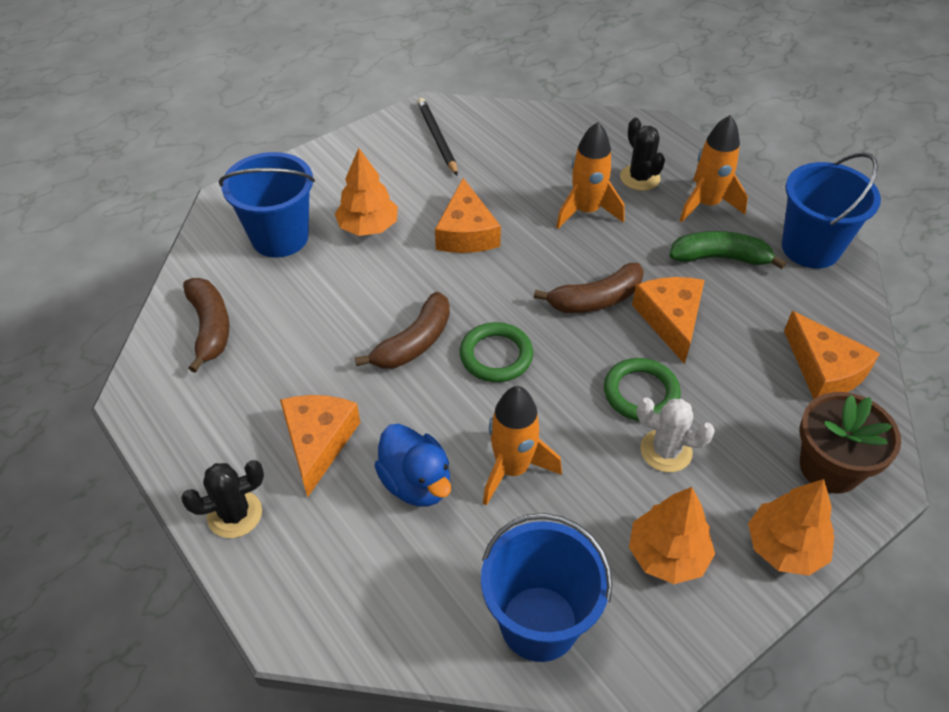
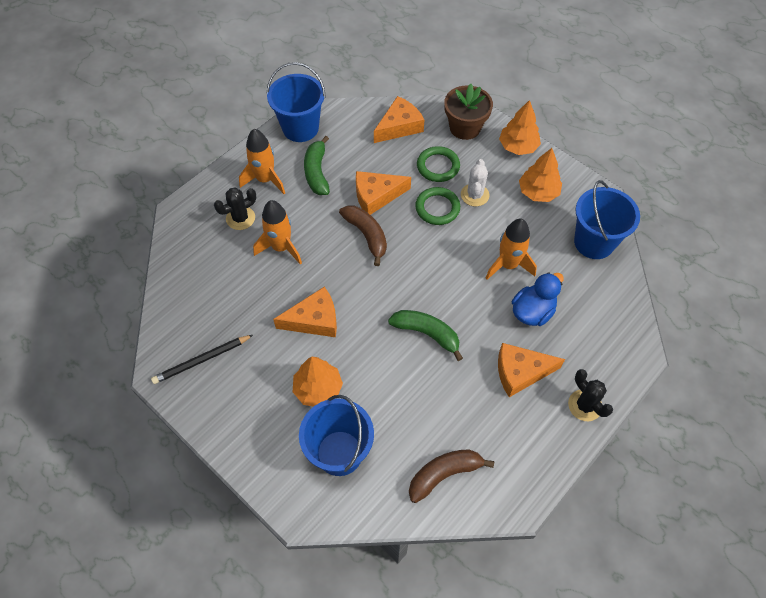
camera: 100 degrees left, 10 degrees up
brown banana [355,292,450,369] -> green banana [388,310,463,361]
green ring [460,322,533,382] -> green ring moved to [417,146,460,182]

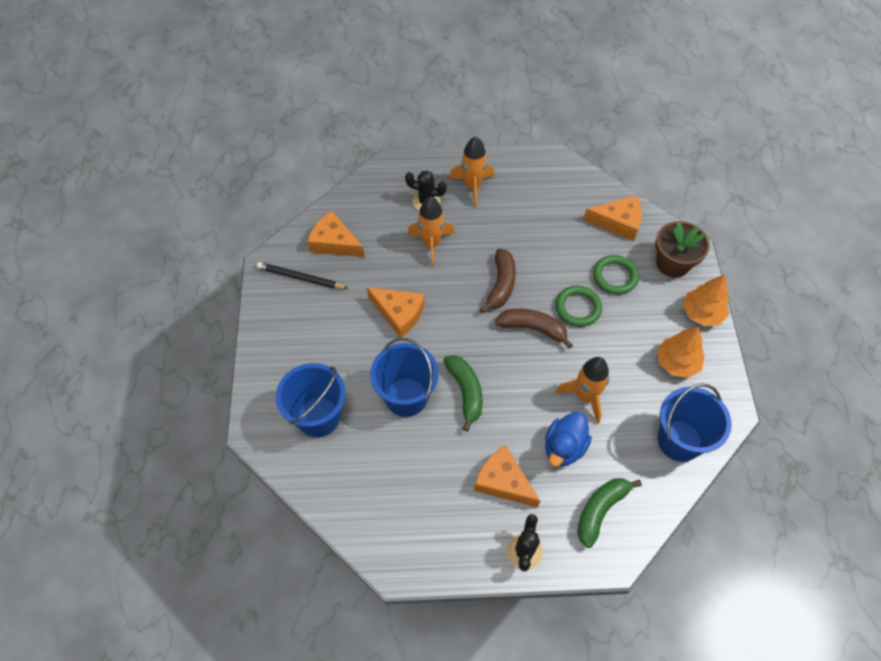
camera: 45 degrees right, 0 degrees up
blue bucket [266,62,326,142] -> blue bucket moved to [370,338,438,417]
orange tree [293,357,343,407] -> none
green banana [304,136,330,195] -> green banana moved to [577,478,642,548]
orange cheese [356,171,411,215] -> orange cheese moved to [307,211,364,257]
brown banana [409,449,494,503] -> brown banana moved to [495,309,573,349]
white cactus [461,159,489,206] -> none
blue duck [512,272,564,326] -> blue duck turned 120 degrees clockwise [545,412,592,466]

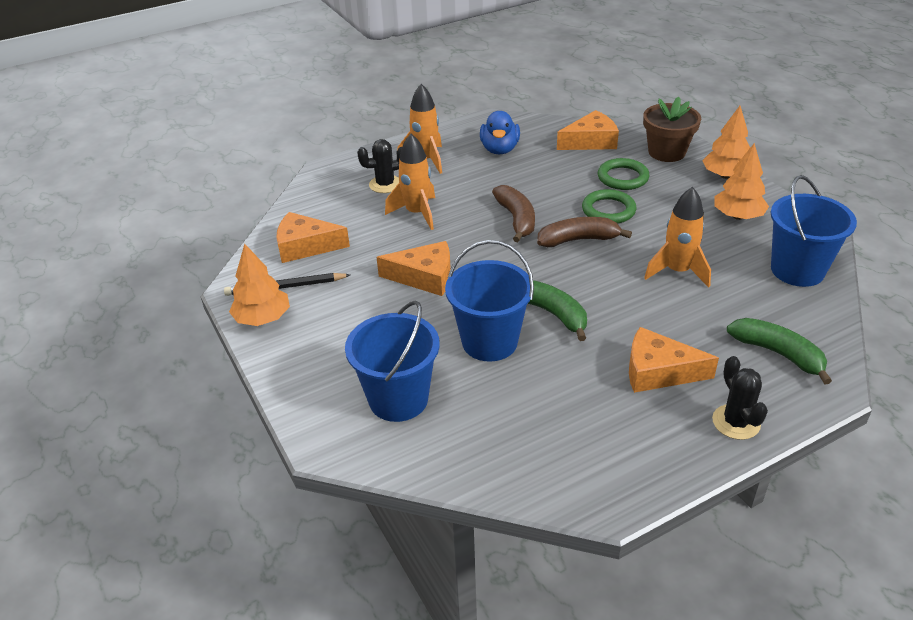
camera: 25 degrees left, 20 degrees down
blue duck [545,412,592,466] -> blue duck moved to [480,111,520,155]
green banana [577,478,642,548] -> green banana turned 120 degrees clockwise [727,318,832,385]
none -> orange tree [229,244,290,326]

